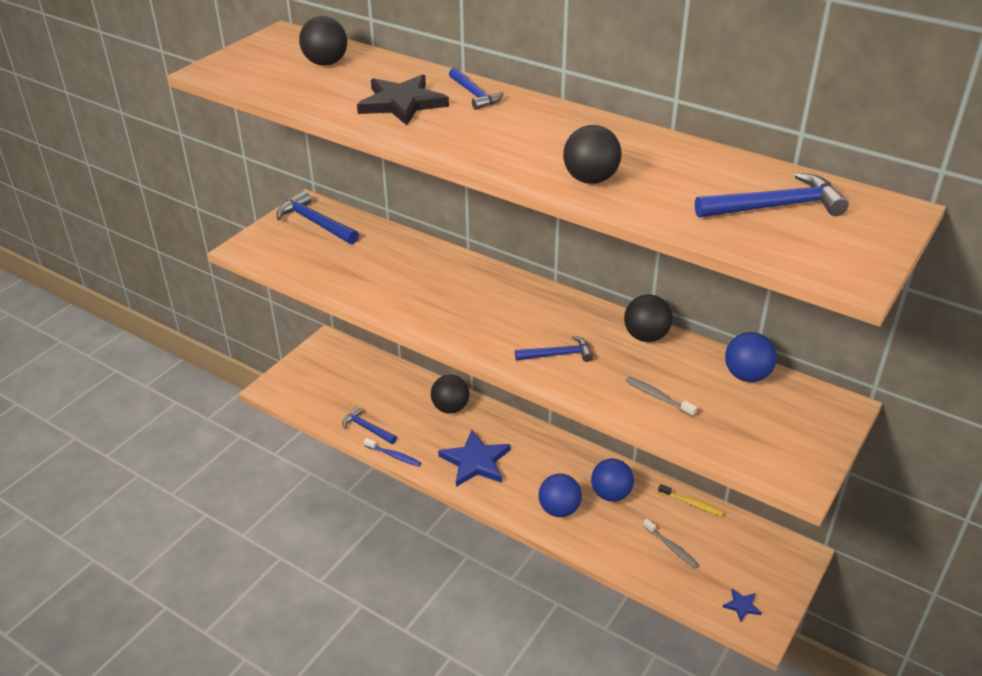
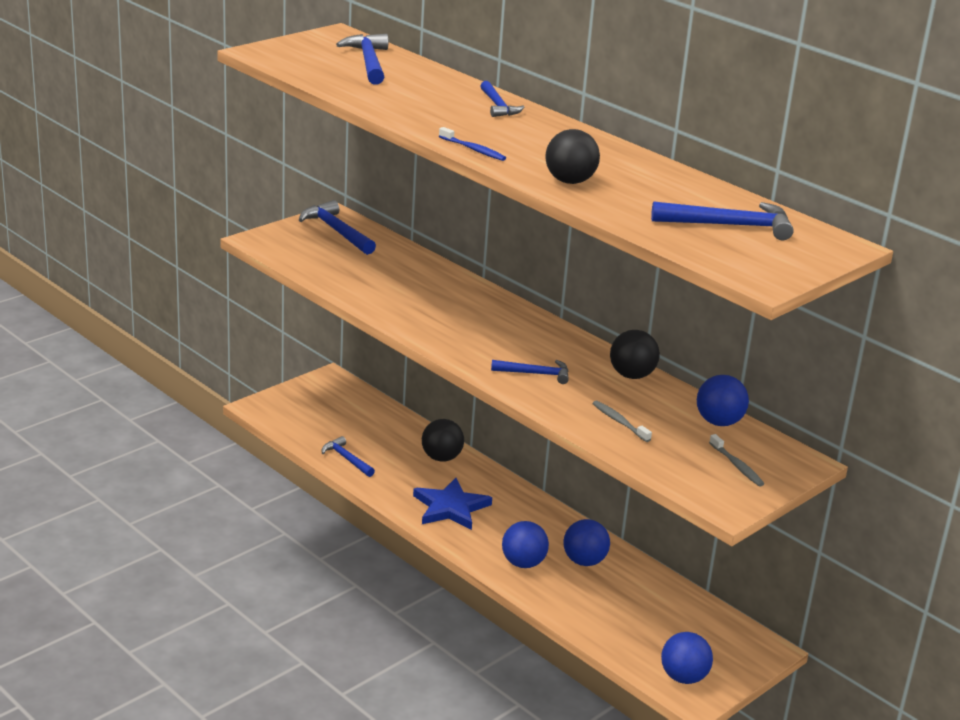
camera: 10 degrees right, 10 degrees down
black ball [299,16,347,66] -> blue hammer [336,34,388,85]
black star [357,74,449,125] -> none
blue toothbrush [364,438,421,467] -> blue toothbrush moved to [439,127,506,161]
grey toothbrush [643,519,699,569] -> grey toothbrush moved to [709,434,764,486]
yellow toothbrush [658,484,724,516] -> none
blue star [723,589,762,622] -> blue ball [661,632,713,684]

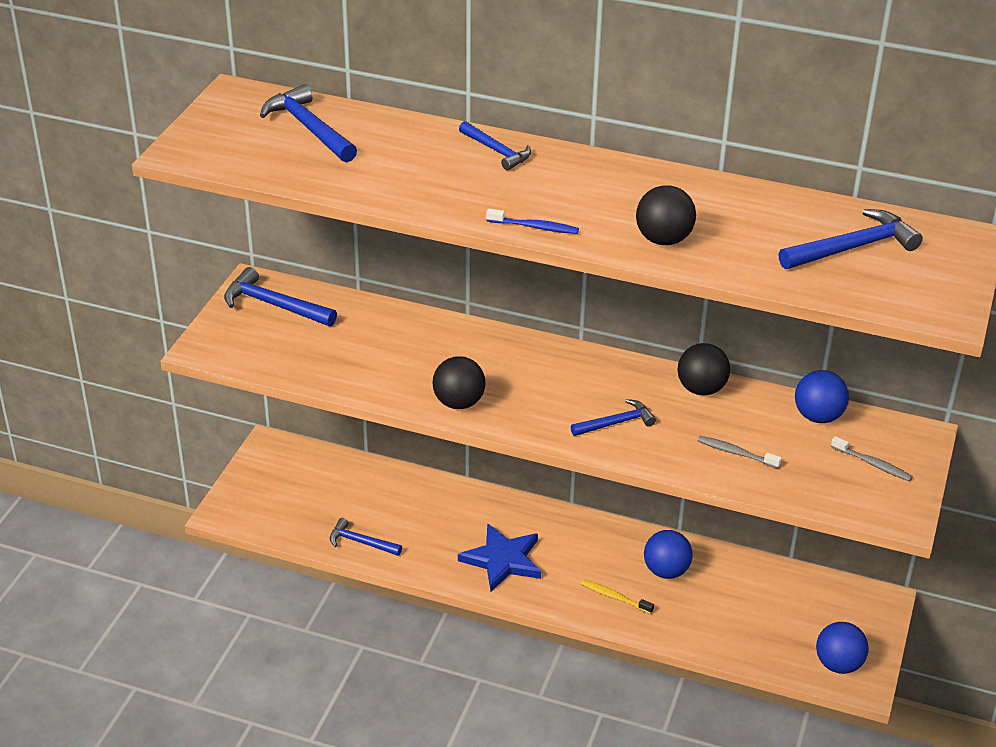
camera: 25 degrees left, 10 degrees up
black ball [422,419,464,462] -> black ball moved to [432,356,486,409]
blue ball [502,521,549,568] -> yellow toothbrush [581,580,654,614]

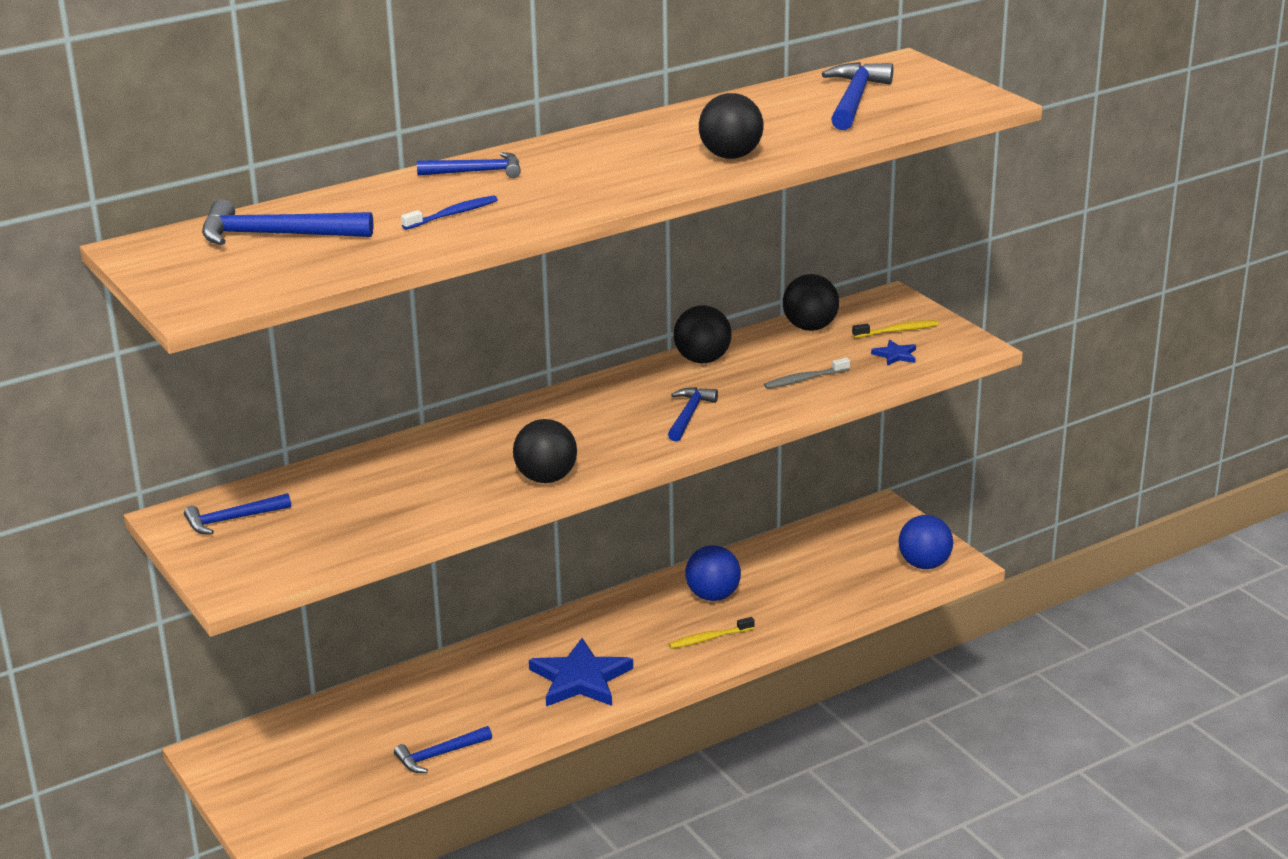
camera: 50 degrees left, 10 degrees down
blue hammer [224,267,337,326] -> blue hammer [184,493,291,534], size x0.64
blue toothbrush [486,209,579,234] -> blue toothbrush moved to [401,195,498,230]
blue ball [795,370,849,423] -> black ball [783,274,839,331]
grey toothbrush [831,436,913,481] -> yellow toothbrush [852,320,939,338]
none -> blue star [871,340,916,366]

